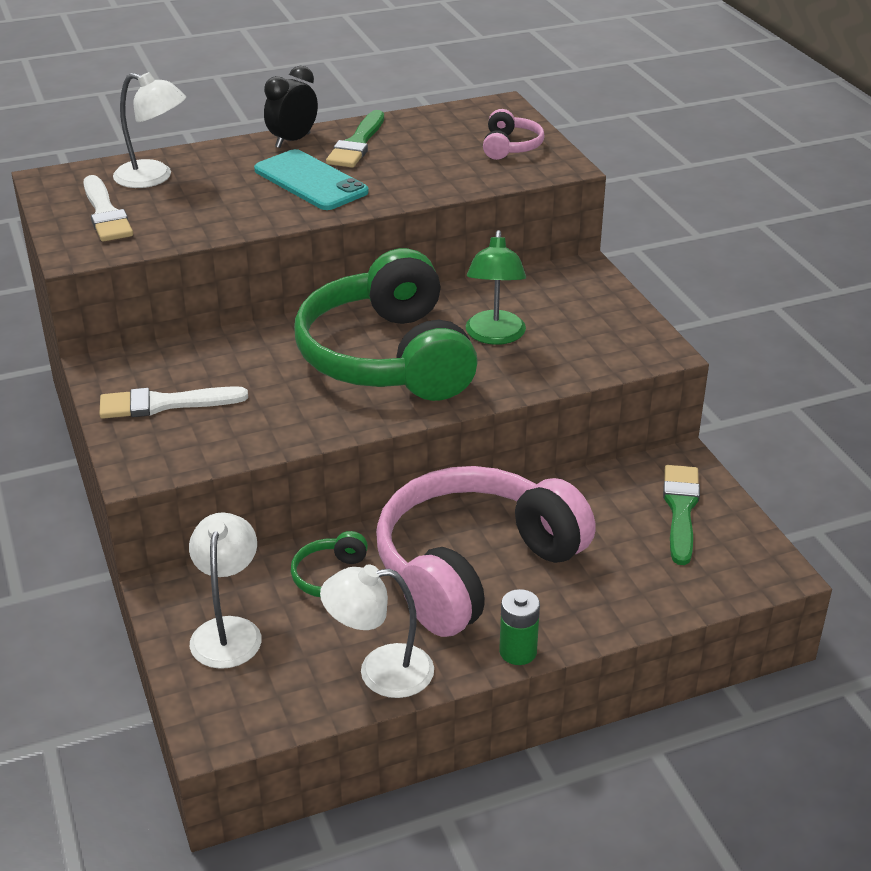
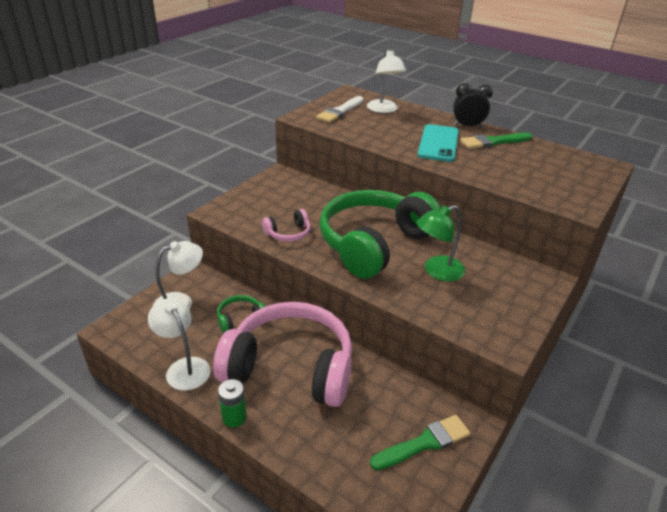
camera: 55 degrees right, 0 degrees up
white brush [99,386,248,419] -> none
pink headphones [483,109,545,160] -> pink headphones moved to [262,209,310,242]

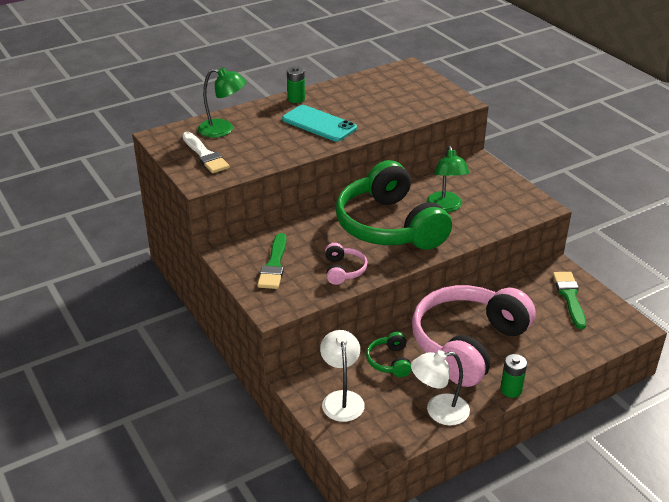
camera: 65 degrees left, 0 degrees up
white lamp [367,49,406,113] -> green lamp [198,67,246,138]
black clock [453,83,493,128] -> green battery [287,66,305,103]
green brush [460,133,533,149] -> green brush moved to [257,233,286,289]

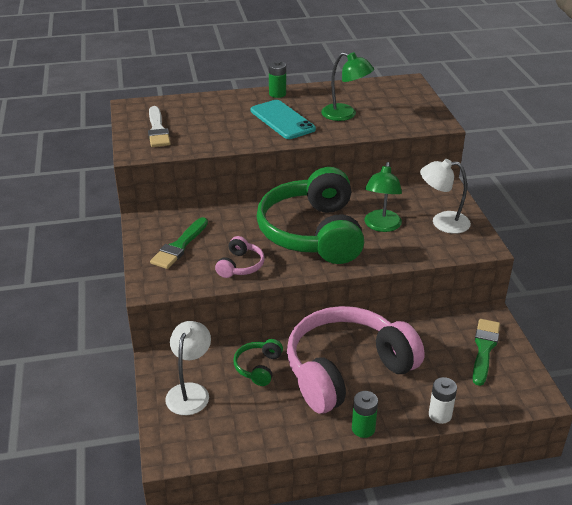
camera: 20 degrees right, 0 degrees up
green lamp [198,67,246,138] -> green lamp moved to [321,52,374,121]
white lamp [411,350,470,425] -> white lamp moved to [420,159,471,234]
none -> white battery [429,377,457,424]

